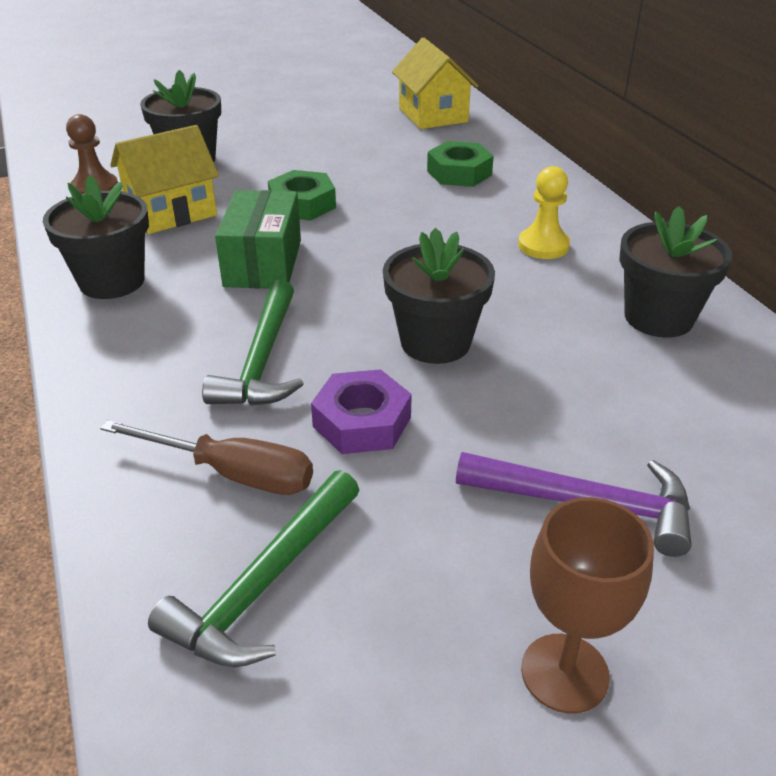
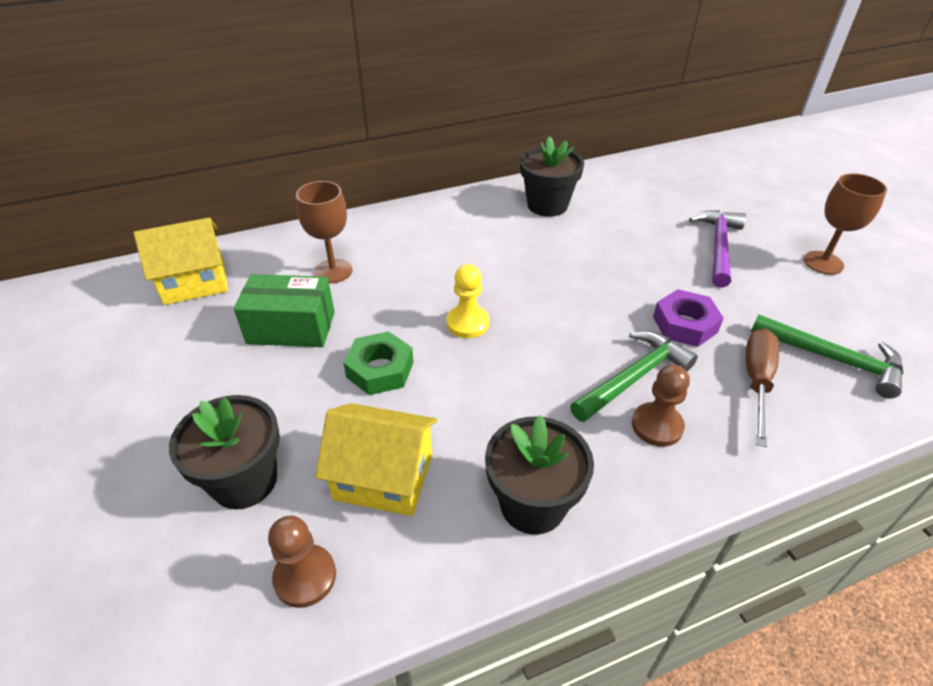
camera: 90 degrees left, 5 degrees up
yellow house [110,125,219,234] -> yellow house turned 45 degrees counterclockwise [315,403,437,516]
green hammer [202,280,304,406] -> green hammer turned 45 degrees counterclockwise [570,331,698,422]
green box [215,190,301,289] -> green box moved to [234,274,335,347]
black flower pot [383,228,495,364] -> none
green nut [427,141,494,187] -> brown goblet [296,181,352,283]
yellow pawn [518,166,570,259] -> yellow pawn moved to [446,264,489,338]
none -> brown pawn [632,364,690,447]

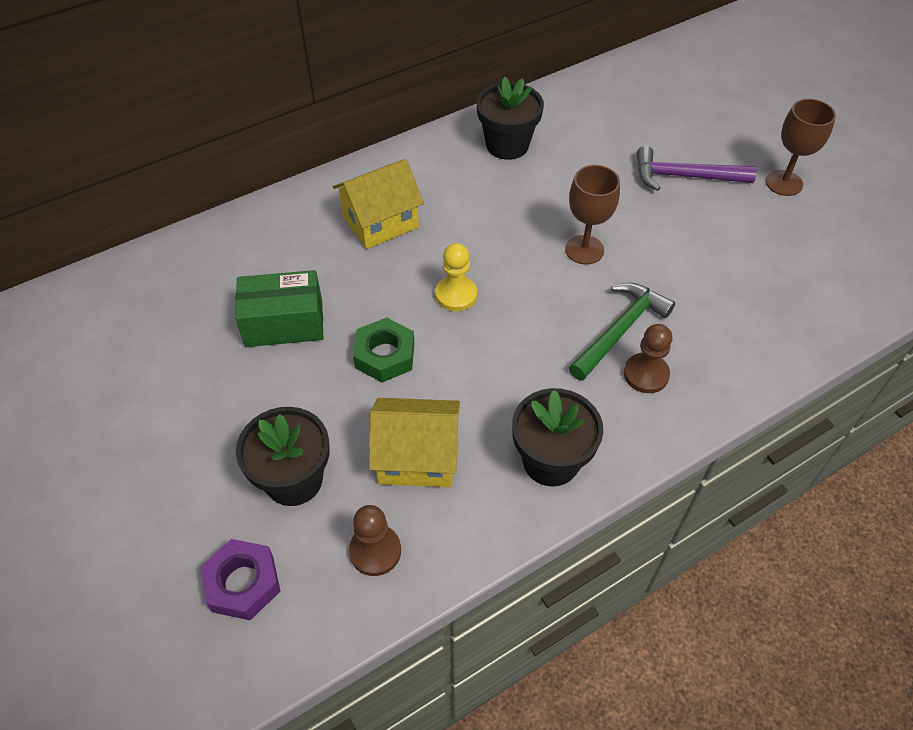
camera: 10 degrees left, 10 degrees up
yellow house [134,218,228,305] -> yellow house moved to [333,159,424,249]
brown goblet [296,181,352,283] -> brown goblet moved to [565,165,620,265]
purple nut [653,289,724,347] -> purple nut moved to [200,539,281,620]
purple hammer [689,210,746,288] -> purple hammer turned 90 degrees counterclockwise [636,146,757,191]
brown screwdriver [746,329,779,447] -> none
green hammer [751,314,903,399] -> none

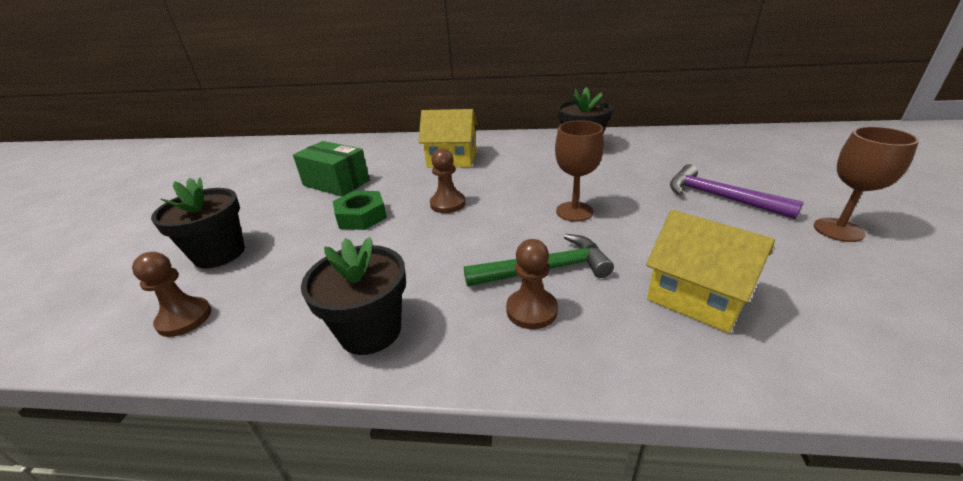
camera: 40 degrees right, 20 degrees down
purple nut [200,539,281,620] -> none
yellow house [369,398,460,487] -> yellow house moved to [646,210,775,333]
yellow pawn [435,243,477,311] -> brown pawn [430,148,466,213]

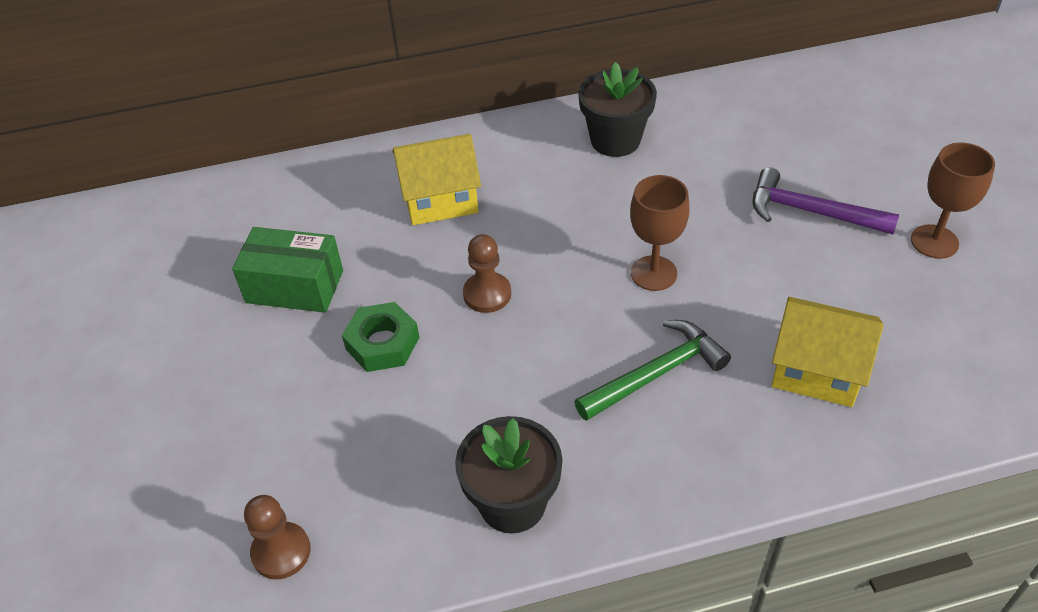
camera: 20 degrees left, 15 degrees up
black flower pot [151,178,245,268] -> none
brown pawn [506,239,558,329] -> none

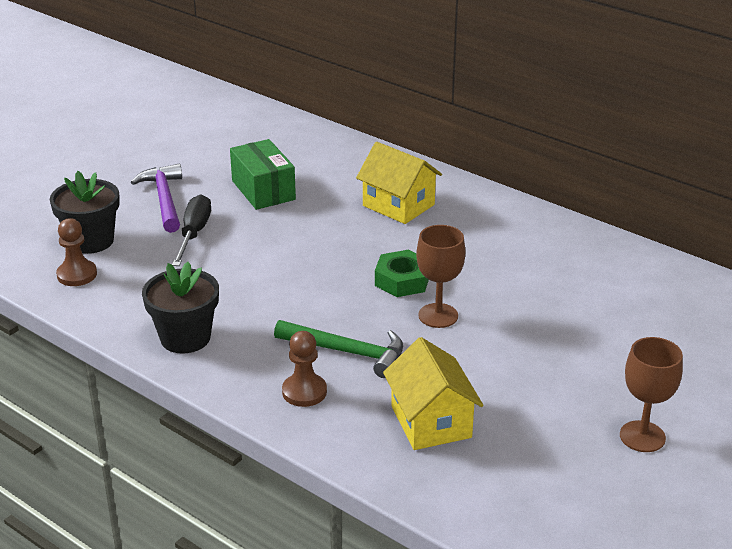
camera: 50 degrees right, 15 degrees down
green nut [342,302,419,372] -> green nut moved to [375,250,429,297]
brown pawn [463,234,511,313] -> brown pawn moved to [282,331,327,407]
black flower pot [578,62,657,157] -> black flower pot moved to [50,171,120,254]
purple hammer [752,167,899,235] -> purple hammer moved to [131,164,182,233]
none -> black screwdriver [172,194,211,266]

